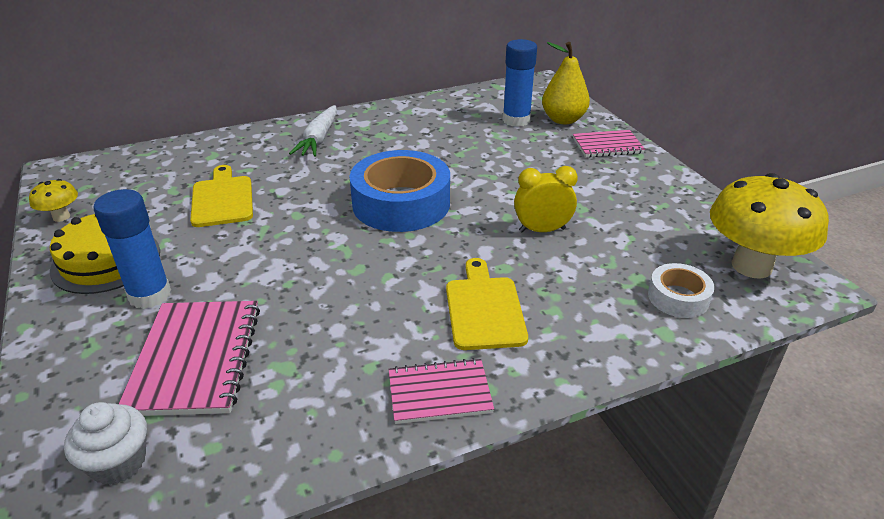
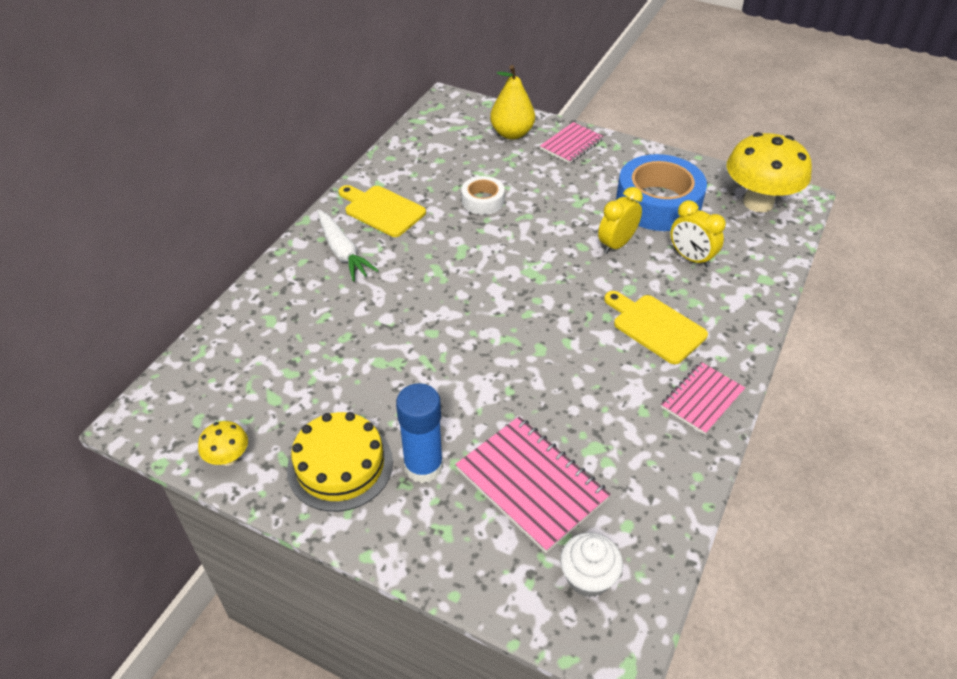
camera: 40 degrees left, 10 degrees up
yellow cutting board [190,165,253,227] -> yellow cutting board moved to [339,185,426,237]
blue tape [349,150,450,232] -> blue tape moved to [616,154,707,231]
blue glue stick [503,39,537,127] -> none
white tape [648,263,715,318] -> white tape moved to [461,176,505,215]
none -> yellow clock [670,200,726,268]

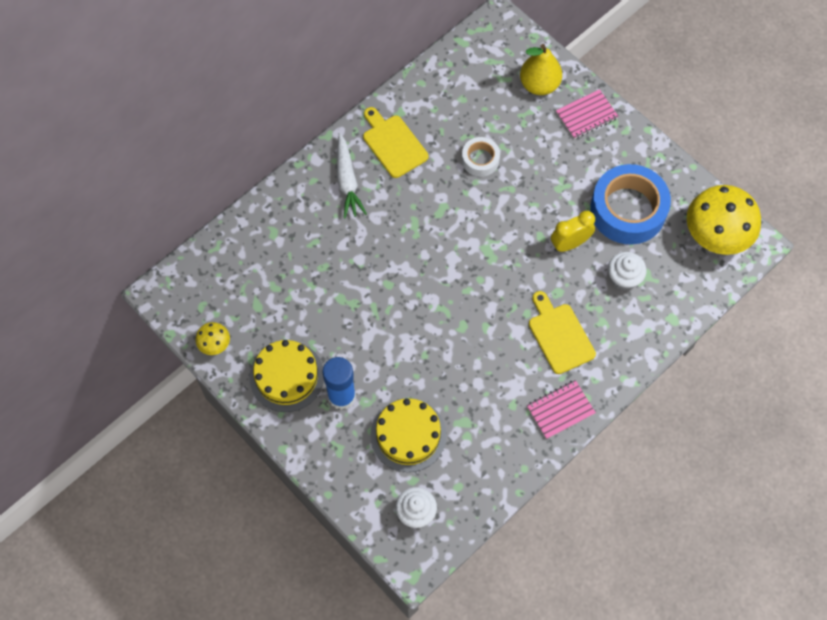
camera: 20 degrees right, 20 degrees up
pink notebook [455,416,611,553] -> yellow cake [370,398,447,472]
yellow clock [670,200,726,268] -> white cupcake [608,252,646,290]

